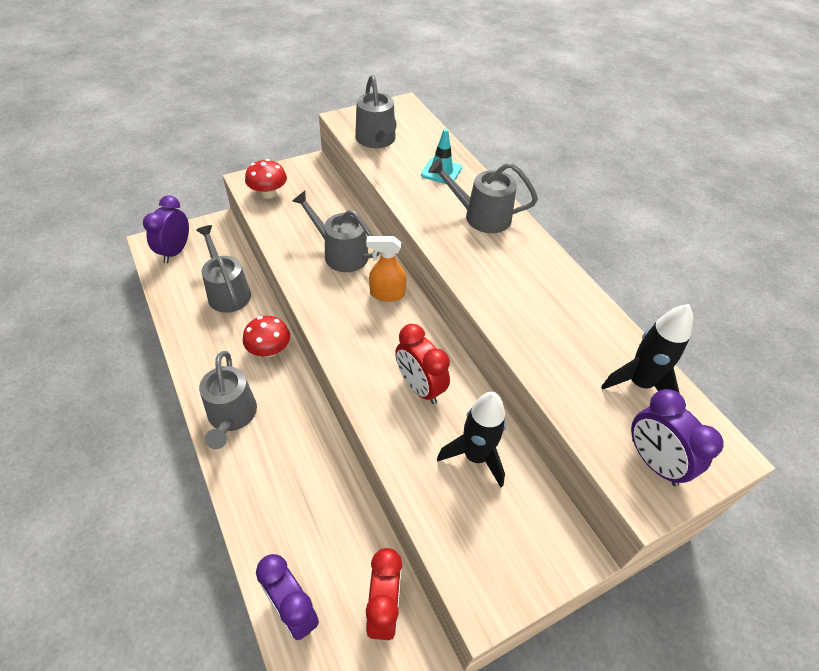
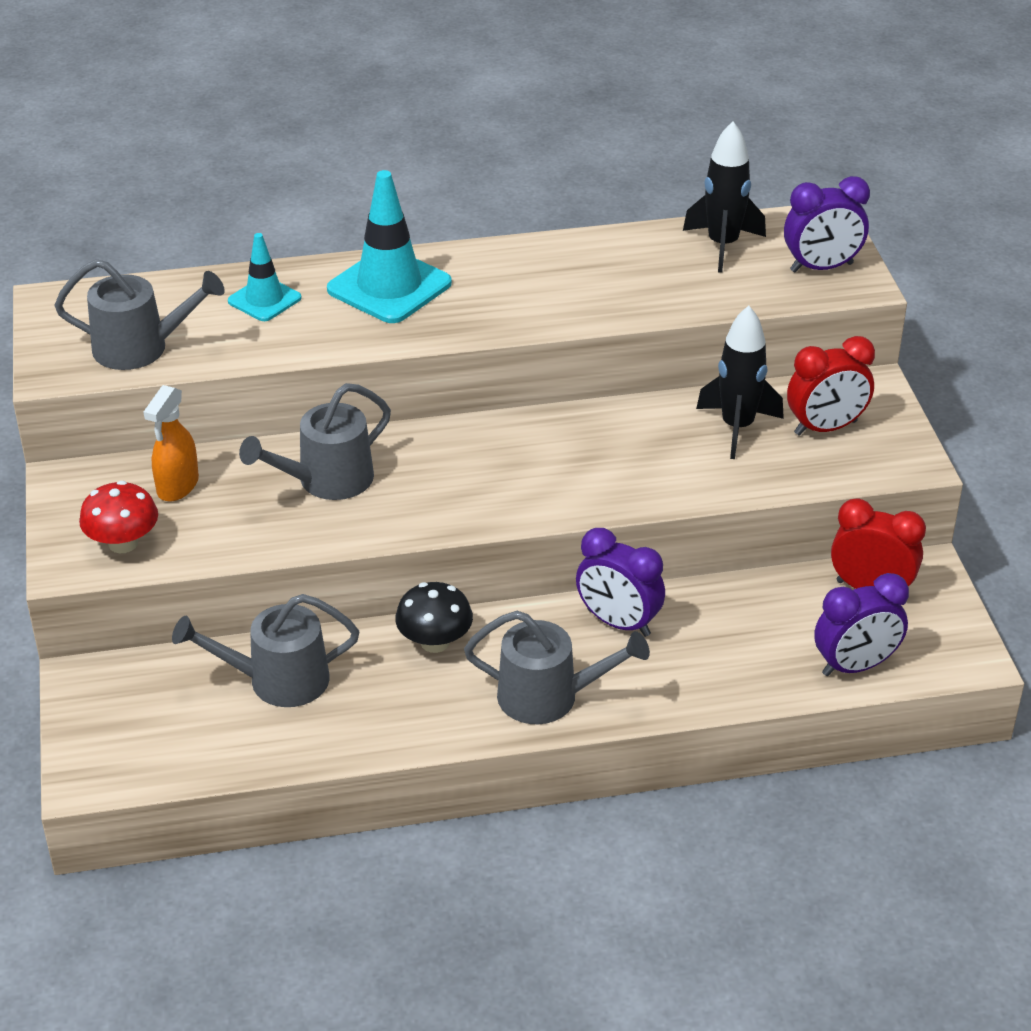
camera: 70 degrees left, 10 degrees down
purple clock [143,195,189,263] -> purple clock moved to [576,528,665,637]
red mushroom [243,316,290,357] -> black mushroom [395,582,473,653]
orange spray bottle [366,236,406,302] -> orange spray bottle moved to [143,385,199,502]
red clock [395,324,450,404] -> red clock moved to [787,336,875,436]
grey watering can [428,158,538,233] -> turquoise traffic cone [327,170,452,323]

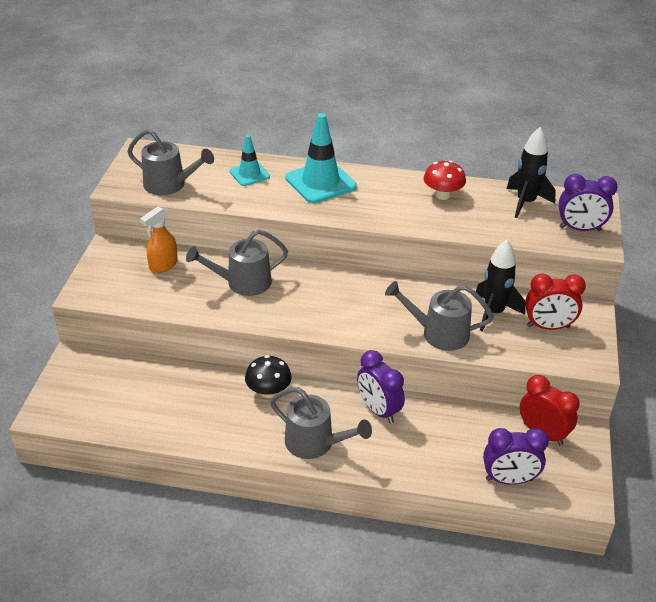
camera: 20 degrees right, 0 degrees up
red mushroom [79,481,158,553] -> red mushroom moved to [424,161,466,200]
grey watering can [172,594,359,707] -> grey watering can moved to [385,281,493,351]

